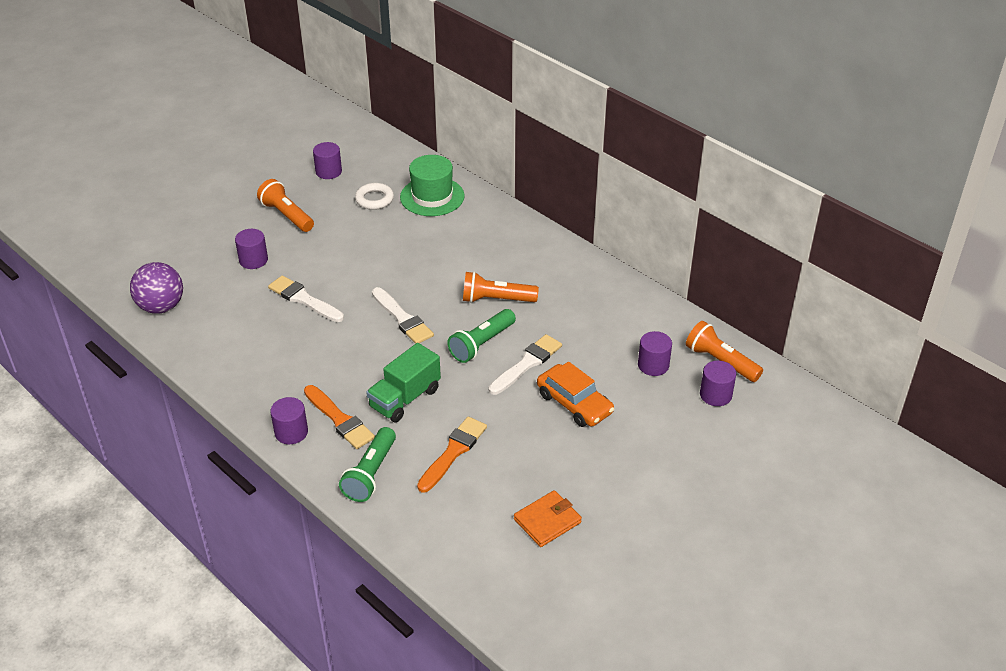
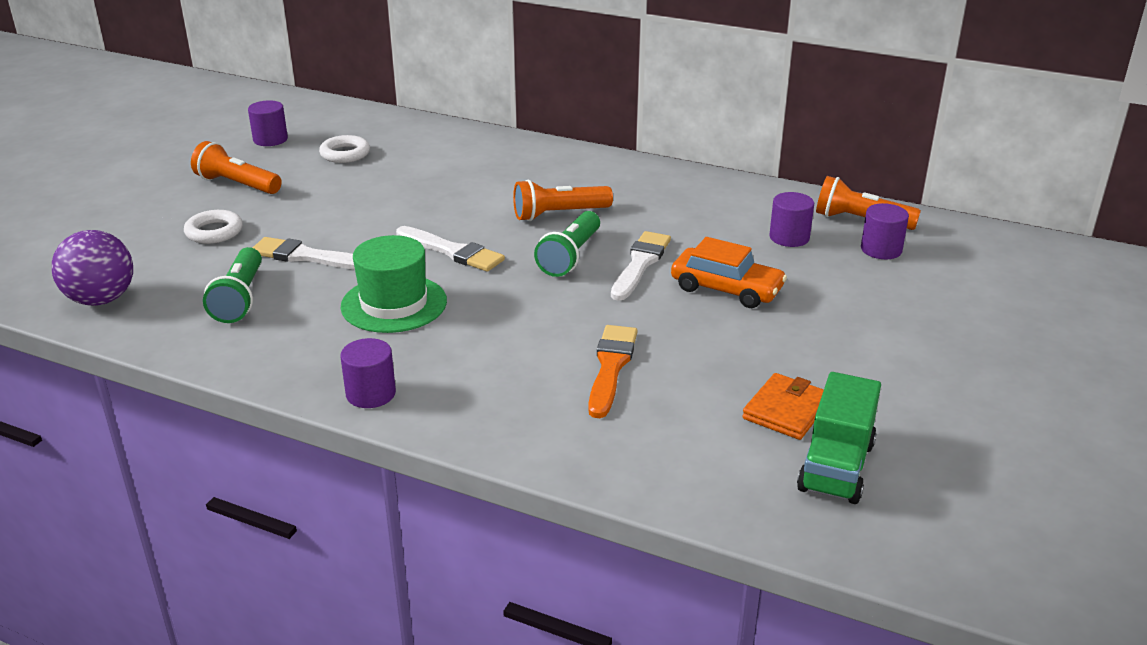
camera: 20 degrees left, 10 degrees down
purple cylinder [235,229,268,269] -> white ring [184,210,243,244]
orange brush [304,385,375,449] -> none
green flashlight [339,427,396,502] -> green flashlight moved to [203,247,262,323]
green truck [366,343,441,422] -> green truck moved to [797,372,881,504]
green hat [400,155,465,216] -> green hat moved to [340,235,447,333]

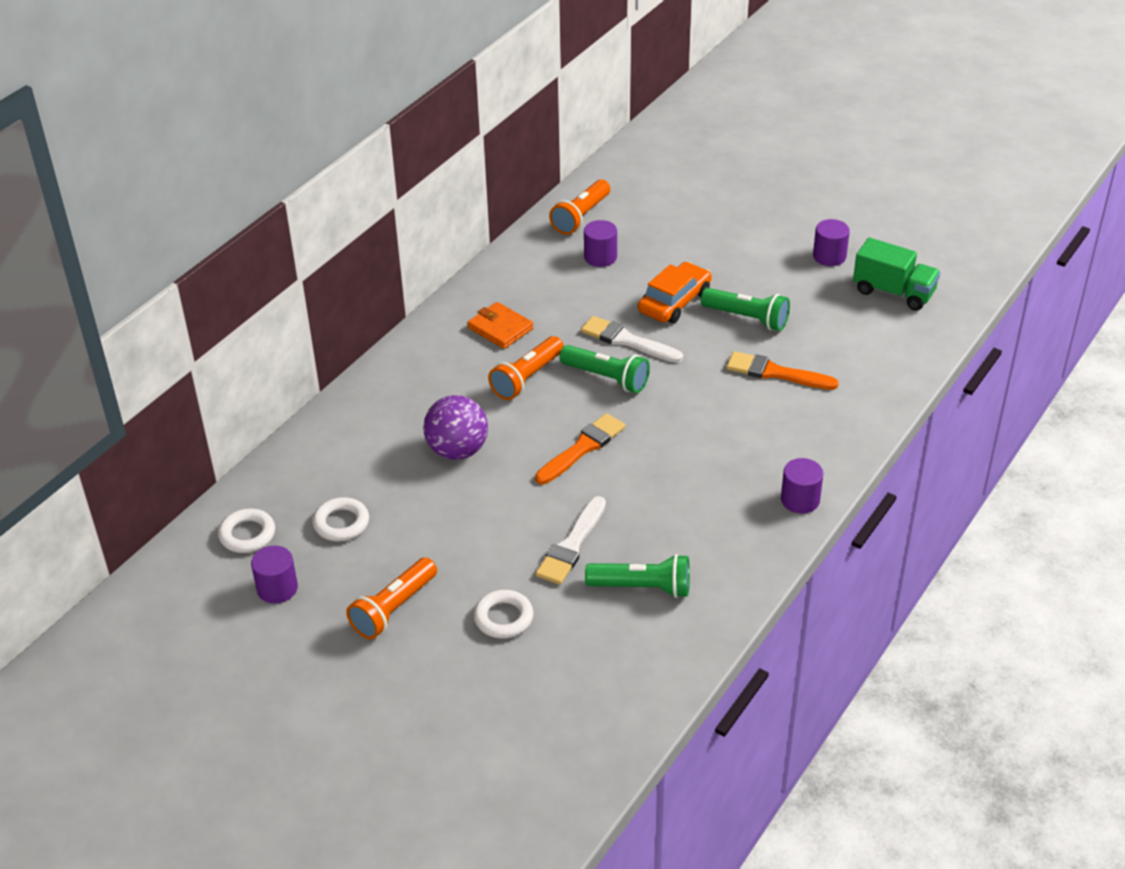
camera: 80 degrees left, 10 degrees up
purple ball [52,230,133,306] -> purple ball moved to [423,395,488,460]
green hat [340,235,447,333] -> none
white brush [396,226,505,272] -> orange brush [535,413,625,484]
orange flashlight [513,180,613,221] -> orange flashlight turned 45 degrees clockwise [488,336,564,400]
orange wallet [742,373,824,440] -> orange wallet moved to [468,302,534,349]
purple cylinder [861,203,909,259] -> purple cylinder moved to [813,219,850,266]
none -> white ring [218,509,275,553]
none -> green flashlight [701,288,790,331]

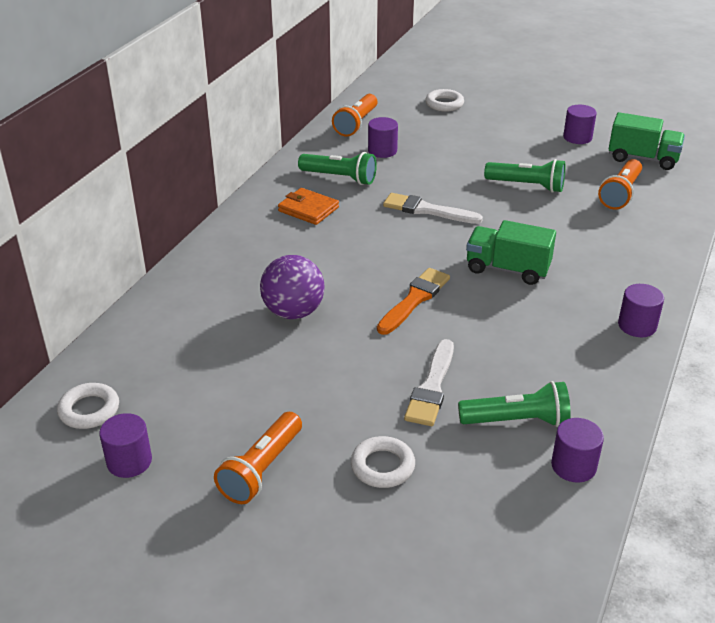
camera: 10 degrees left, 5 degrees down
white ring [313,497,369,541] -> white ring moved to [425,89,464,112]
orange flashlight [488,336,564,400] -> orange flashlight moved to [598,159,642,210]
green flashlight [559,345,650,393] -> green flashlight moved to [298,152,377,185]
orange car [638,262,712,323] -> none
orange brush [726,351,839,390] -> none
none -> green truck [466,220,556,285]
none -> purple cylinder [551,418,604,483]

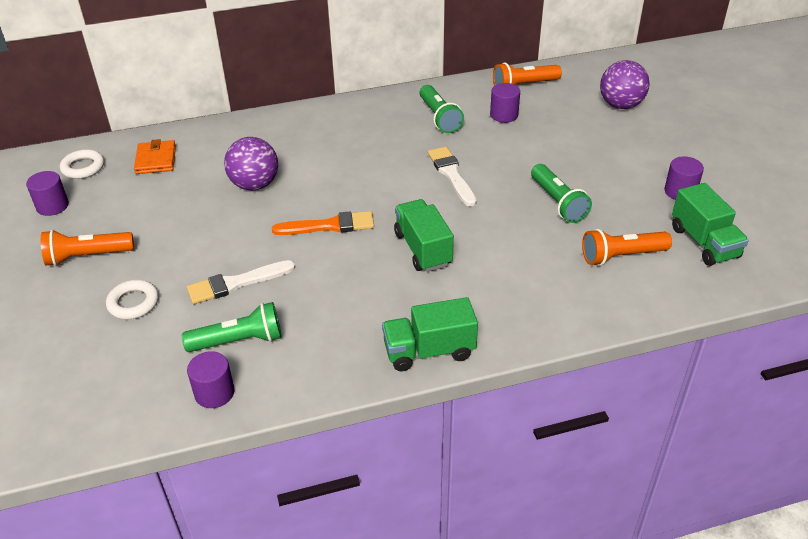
camera: 50 degrees right, 5 degrees up
orange wallet [278,188,339,225] -> orange wallet moved to [134,139,176,174]
white ring [425,89,464,112] -> purple ball [600,60,650,109]
green flashlight [458,381,571,427] -> green flashlight turned 60 degrees counterclockwise [182,302,282,352]
purple cylinder [618,284,664,337] -> green truck [382,297,478,371]

